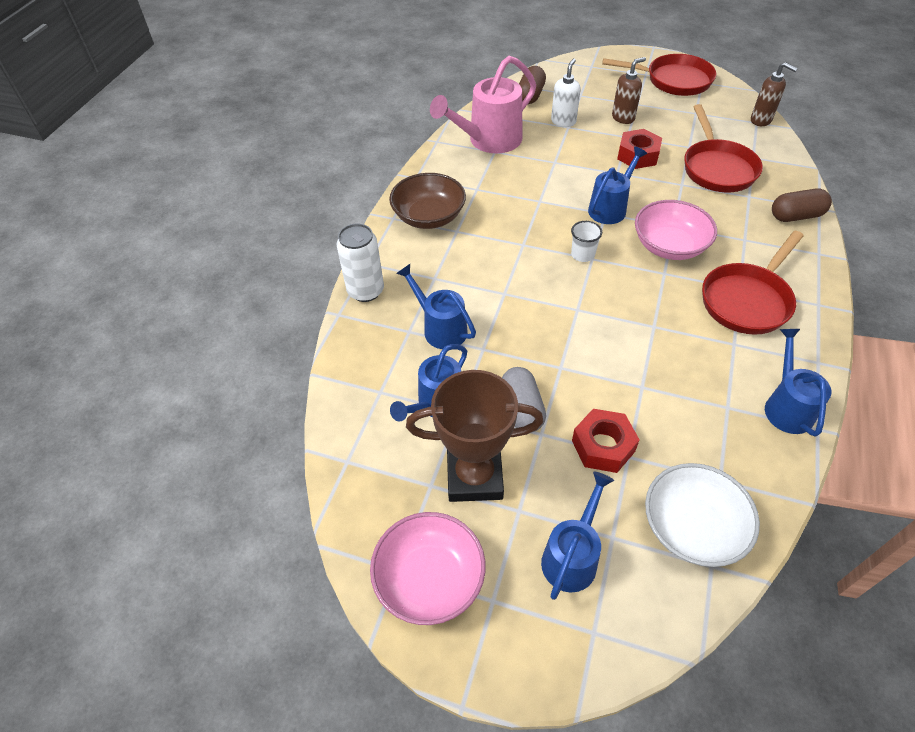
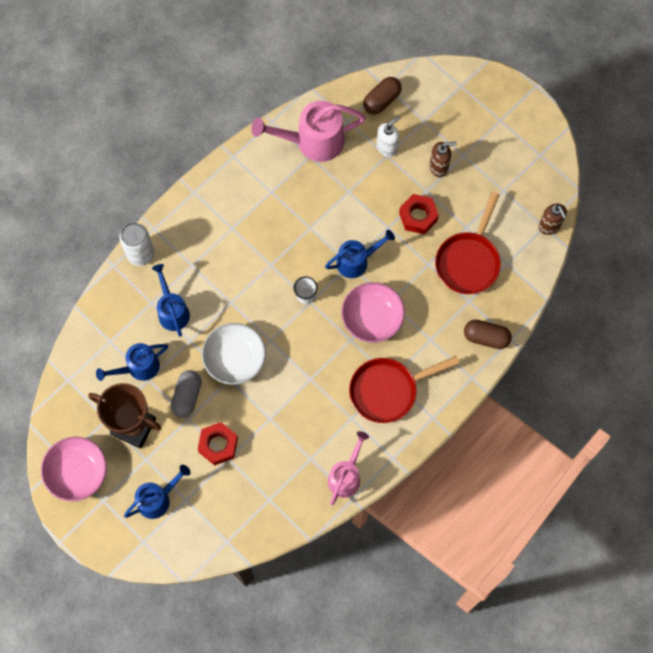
camera: 25 degrees right, 20 degrees up
brown bowl [389,173,466,229] -> none
red pan [602,54,716,96] -> none
white bowl [645,463,760,567] -> white bowl moved to [202,323,266,385]
blue watering can [765,329,831,437] -> pink watering can [328,431,369,505]

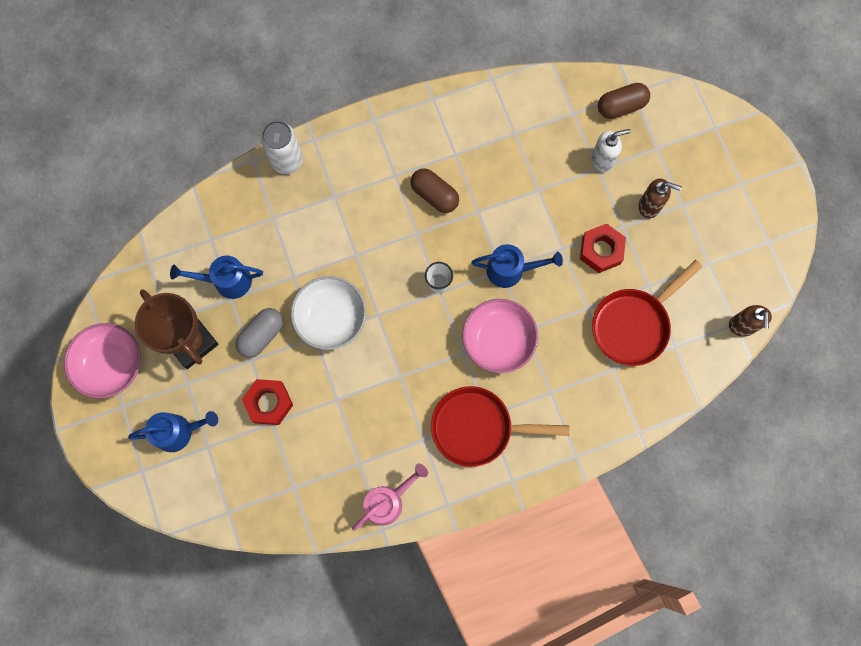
camera: 25 degrees right, 5 degrees up
blue watering can [152,264,190,337] -> none
pink watering can [251,101,366,162] -> none
brown capsule [464,320,512,349] -> brown capsule moved to [411,168,459,213]

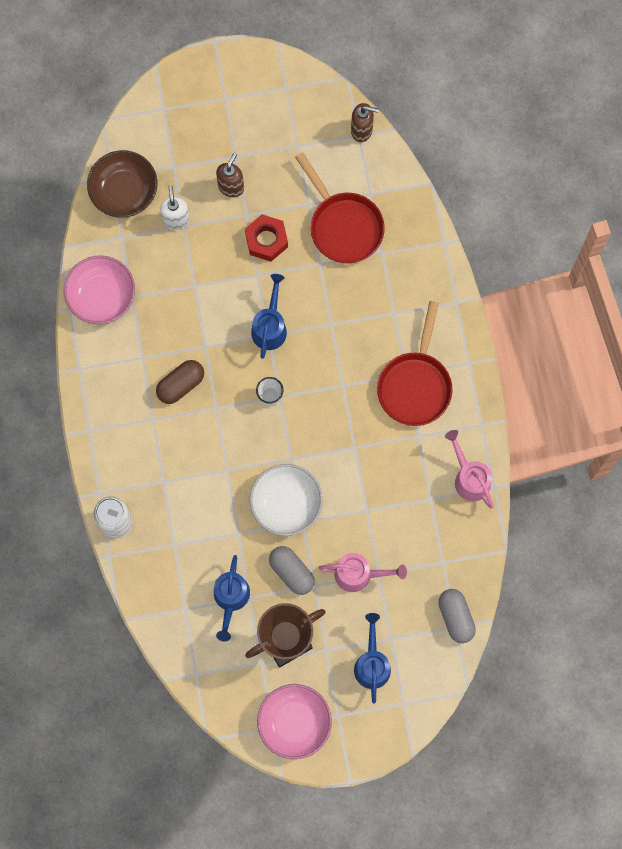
camera: 80 degrees left, 0 degrees up
red nut [242,379,293,425] -> pink watering can [318,553,407,592]
pink bowl [462,299,538,373] -> pink bowl moved to [64,255,135,324]
brown capsule [598,83,650,119] -> brown bowl [87,150,157,217]
none -> grey capsule [438,589,476,643]

